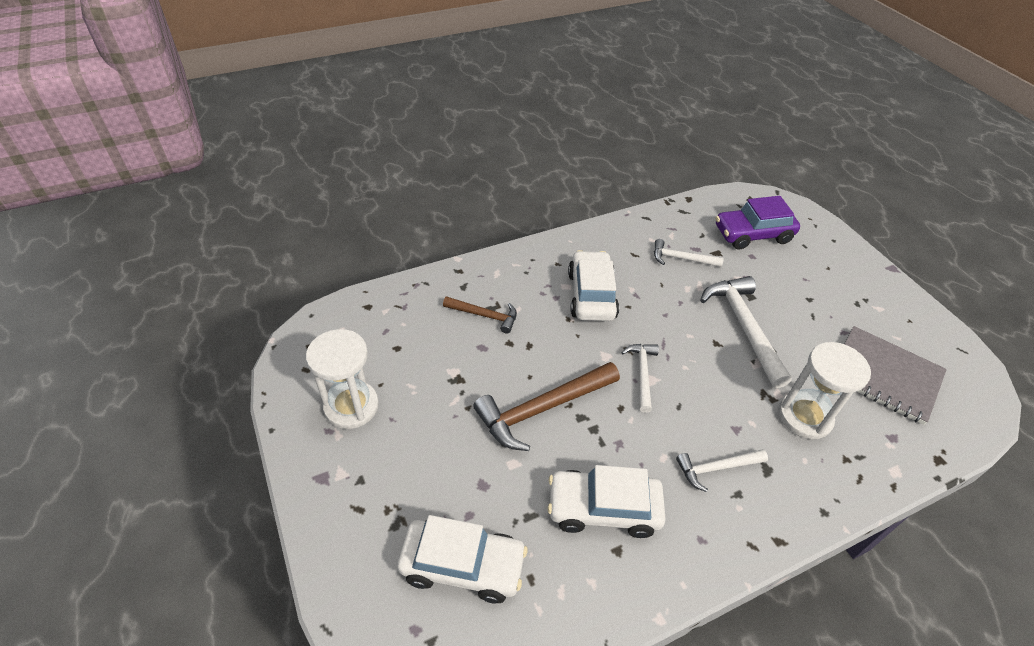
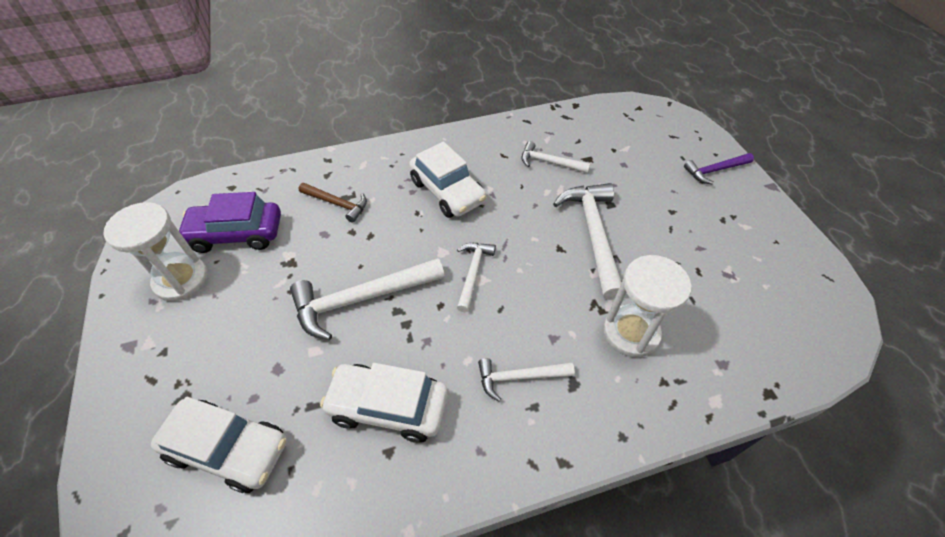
camera: 10 degrees right, 5 degrees up
brown hammer [473,362,620,451] -> white hammer [290,258,445,340]
white car [568,250,619,321] -> white car turned 135 degrees clockwise [409,142,486,218]
purple car [715,196,800,249] -> purple car moved to [178,192,281,253]
grey notebook [845,326,947,425] -> none
none -> purple hammer [684,153,754,184]

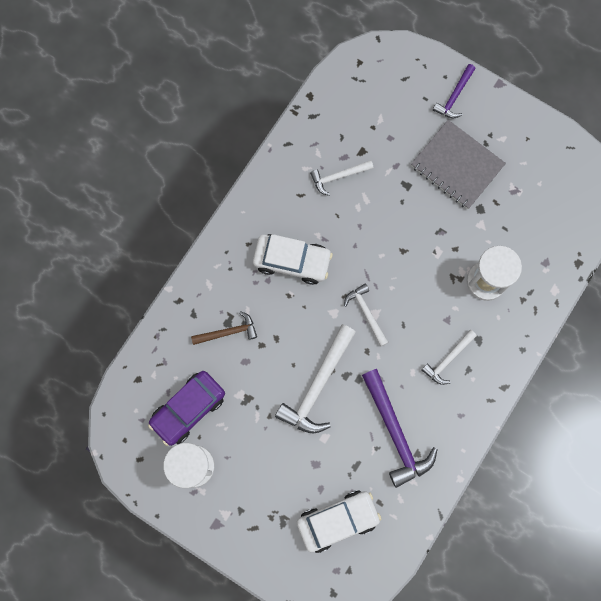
camera: 40 degrees left, 25 degrees up
white car [320,363,448,443] -> purple hammer [362,369,438,488]
white hammer [553,183,622,300] -> none
none -> grey notebook [411,120,506,209]

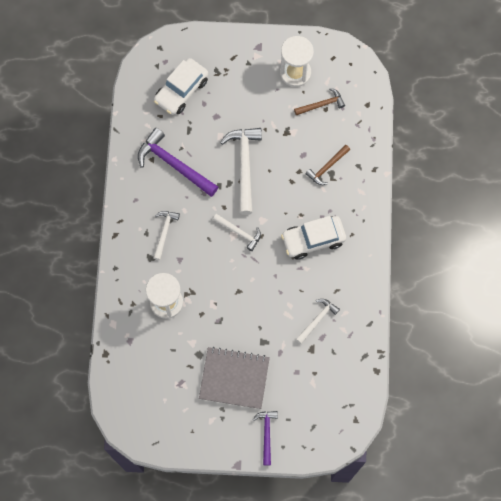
camera: 150 degrees right, 5 degrees down
purple car [148,371,225,446] -> brown hammer [294,88,345,115]

